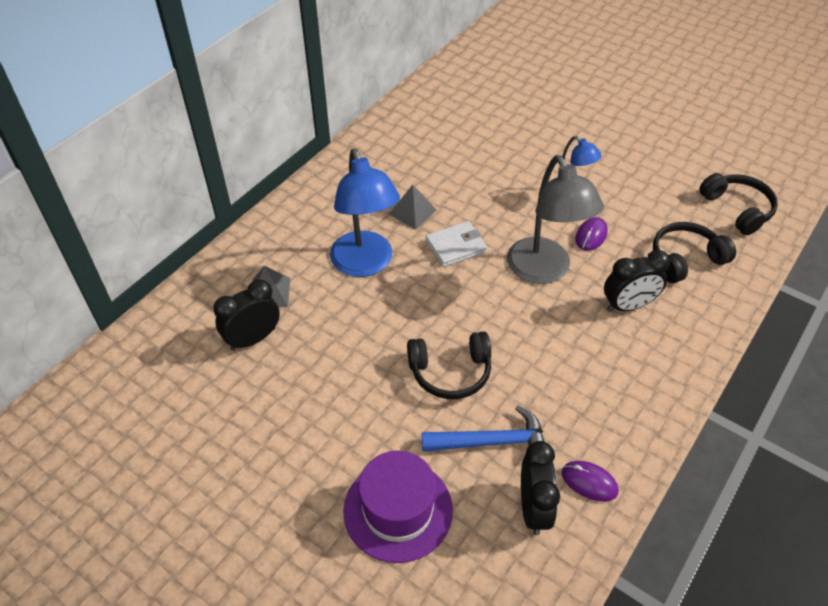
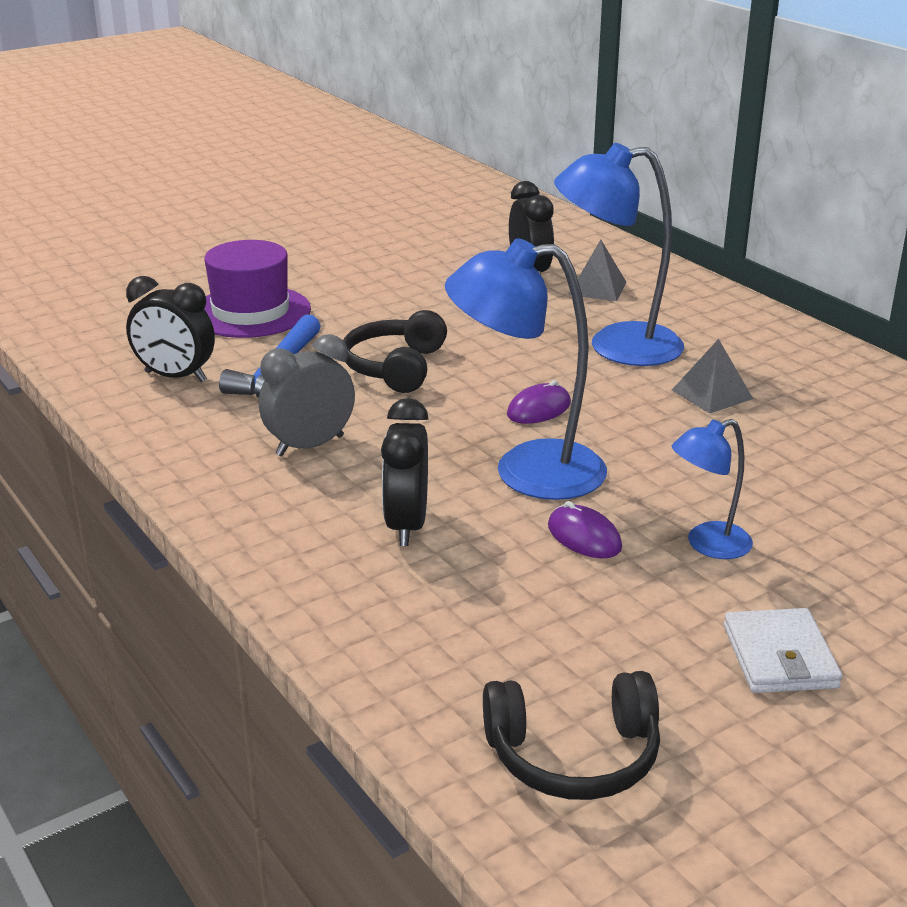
camera: 110 degrees right, 20 degrees down
white wallet [425,221,487,267] -> white wallet moved to [723,608,842,693]
grey lamp [507,155,604,284] -> blue lamp [445,238,607,500]
purple mouse [561,461,619,502] -> purple mouse moved to [507,380,571,424]
black headphones [653,222,736,283] -> none
none -> grey clock [259,334,355,456]

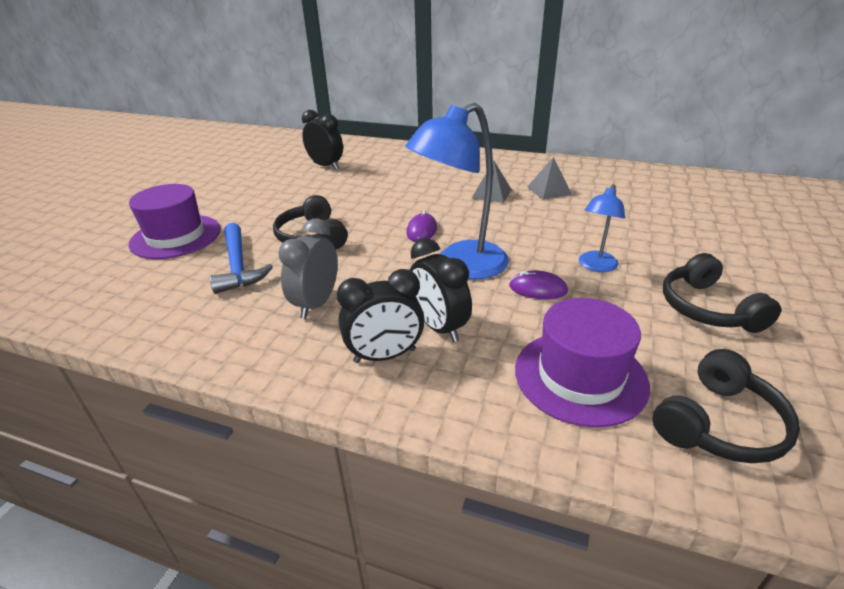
camera: 35 degrees left, 5 degrees up
black clock [126,276,215,382] -> black clock moved to [337,269,424,363]
blue lamp [554,143,684,366] -> none
grey pyramid [569,240,627,301] -> grey pyramid moved to [527,157,572,200]
white wallet [723,608,842,693] -> black headphones [663,253,781,333]
none -> purple hat [515,298,650,428]

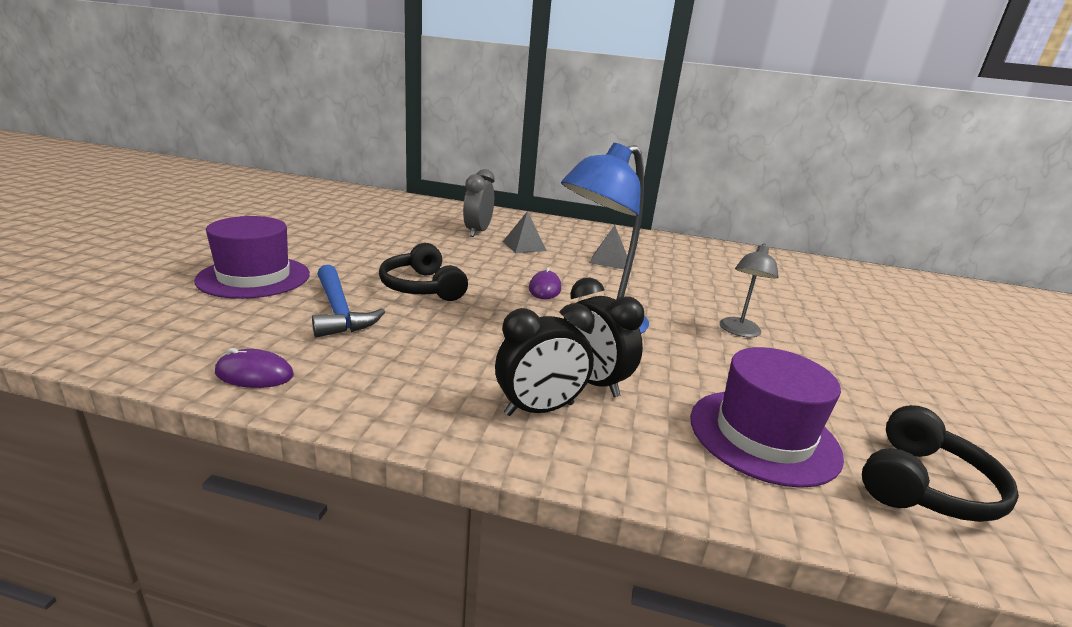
camera: 10 degrees left, 10 degrees down
grey clock [278,219,338,319] -> grey clock moved to [463,169,495,237]
black clock [302,110,343,170] -> none
purple mouse [509,270,568,299] -> purple mouse moved to [215,348,294,388]
grey pyramid [527,157,572,200] -> grey pyramid moved to [503,211,547,253]
blue lamp [579,184,625,272] -> grey lamp [720,244,779,337]
black headphones [663,253,781,333] -> none

